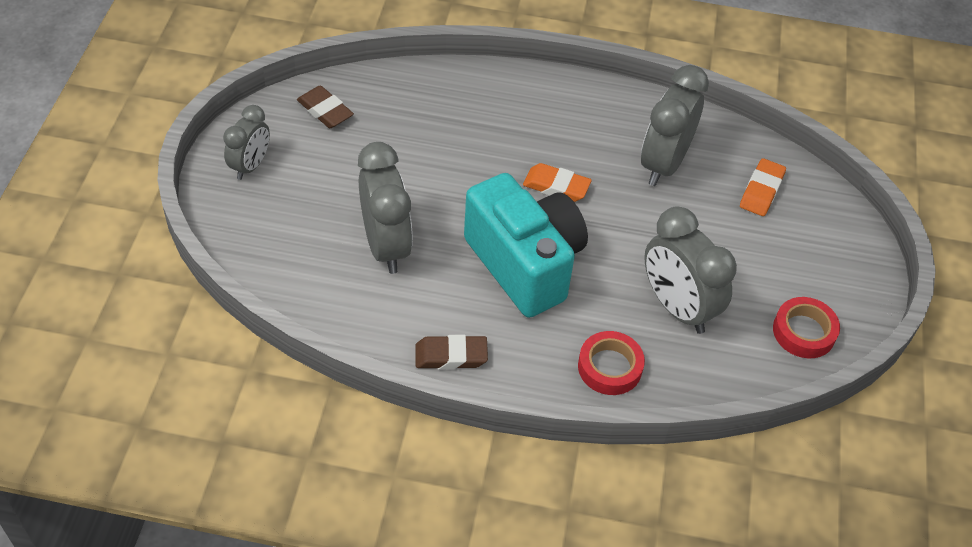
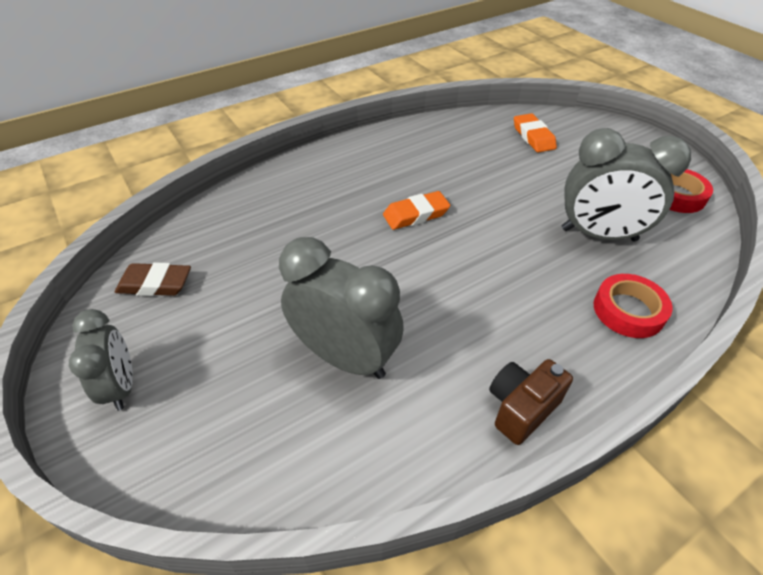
camera: 40 degrees left, 5 degrees down
brown eraser [416,335,488,369] -> brown camera [489,359,573,445]
turquoise camera [464,173,588,318] -> none
grey clock [641,65,709,186] -> none

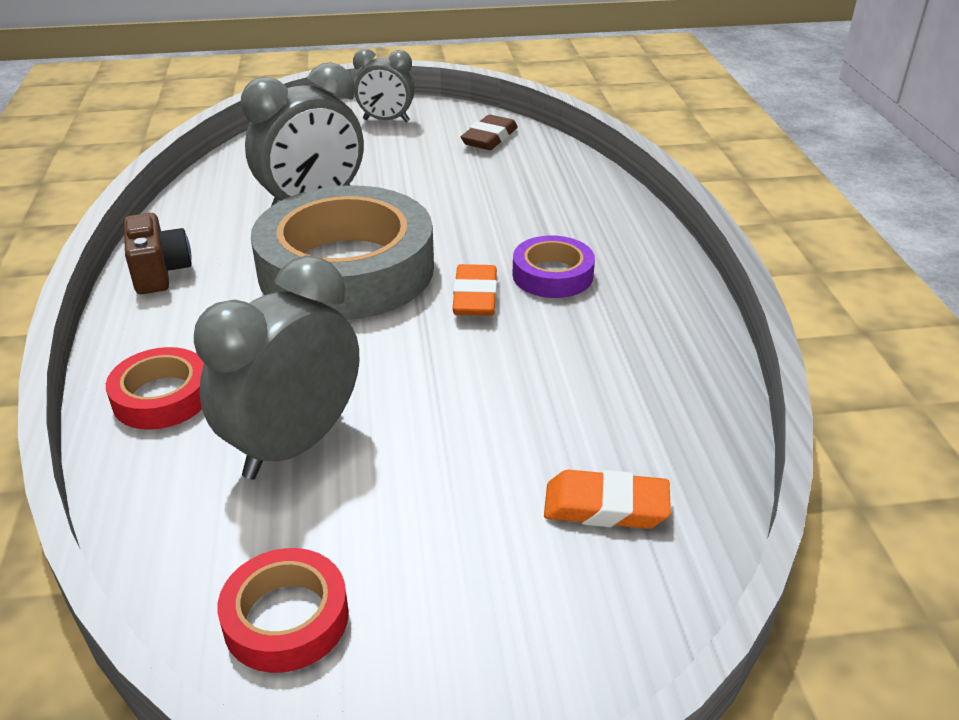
camera: 115 degrees right, 10 degrees down
none -> grey tape [251,185,434,320]
none -> purple tape [512,235,595,298]

